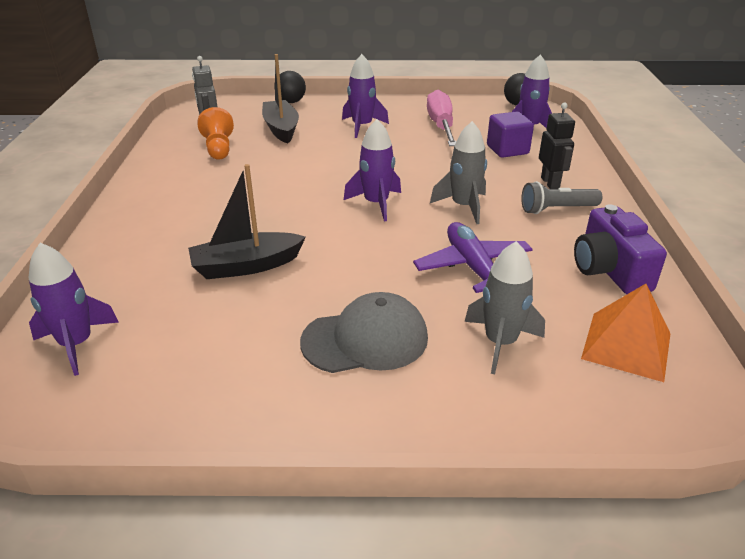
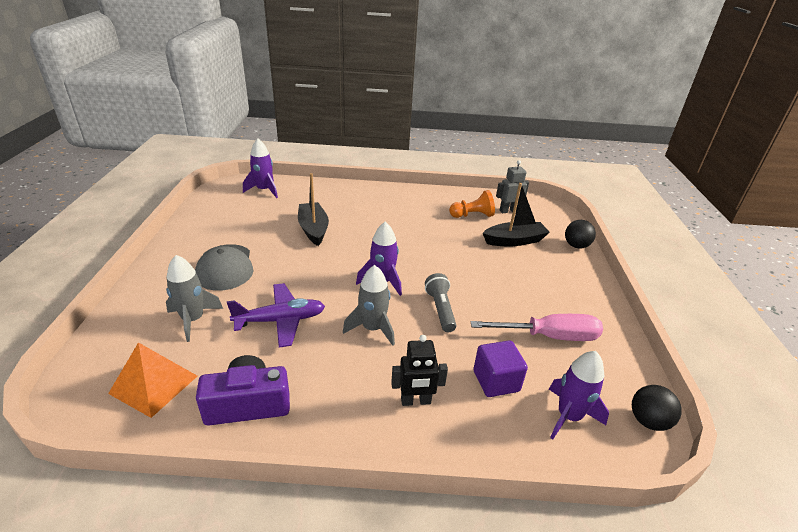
camera: 90 degrees right, 0 degrees up
purple rocket [342,54,389,138] -> none
grey flashlight [521,181,602,214] -> grey flashlight moved to [425,273,457,332]

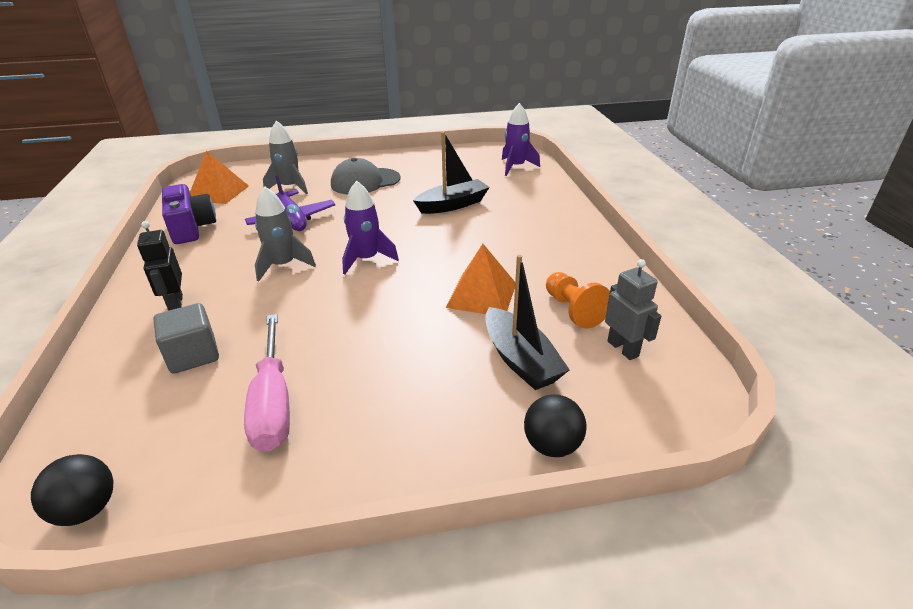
camera: 80 degrees right, 0 degrees up
grey flashlight [425,273,457,332] -> none
purple cube [473,341,528,397] -> grey cube [154,303,219,374]
purple rocket [549,351,609,439] -> none
none -> orange pyramid [446,244,515,314]

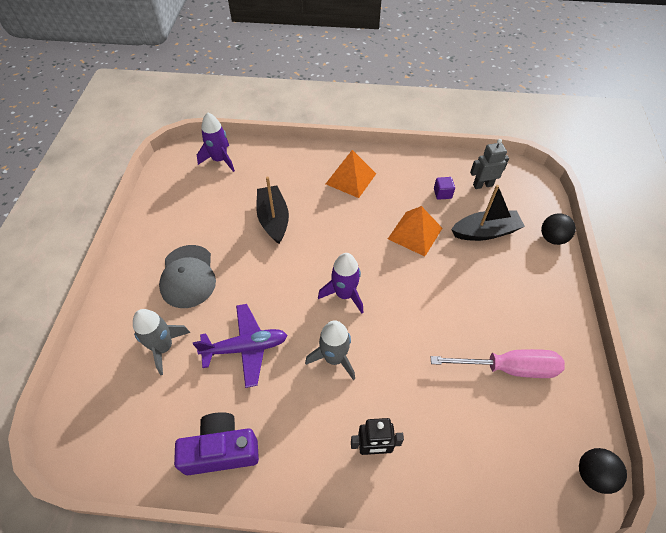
camera: 75 degrees left, 20 degrees up
grey cube [154,303,219,374] -> none
orange pyramid [190,151,249,204] -> orange pyramid moved to [326,150,376,198]
orange pawn [546,272,610,329] -> purple cube [434,177,455,200]

